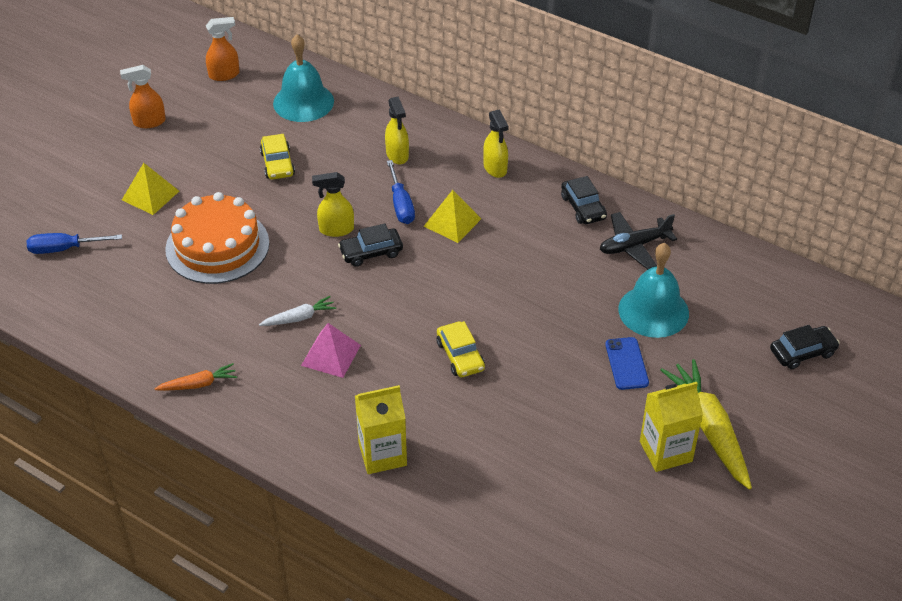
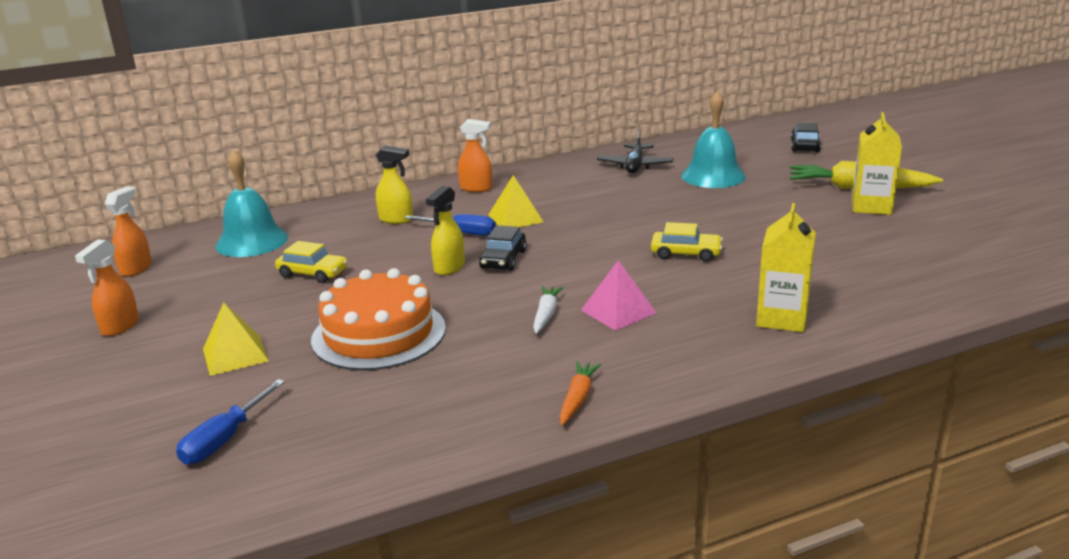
camera: 55 degrees left, 20 degrees down
yellow spray bottle [483,109,509,178] -> orange spray bottle [458,119,492,192]
black car [561,176,607,224] -> none
blue phone [605,337,649,390] -> none

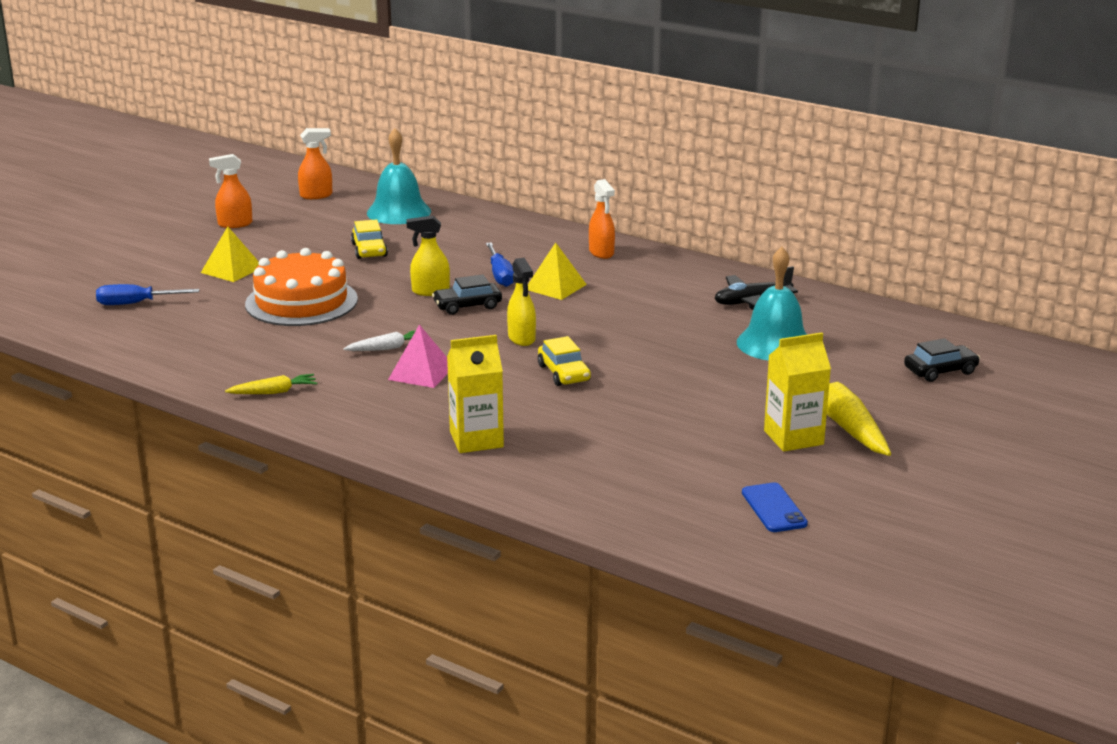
camera: 55 degrees right, 0 degrees up
yellow spray bottle [376,146,413,224] -> yellow spray bottle moved to [507,258,536,346]
orange carrot [560,361,601,425] -> yellow carrot [225,374,317,394]
none -> blue phone [742,482,808,532]

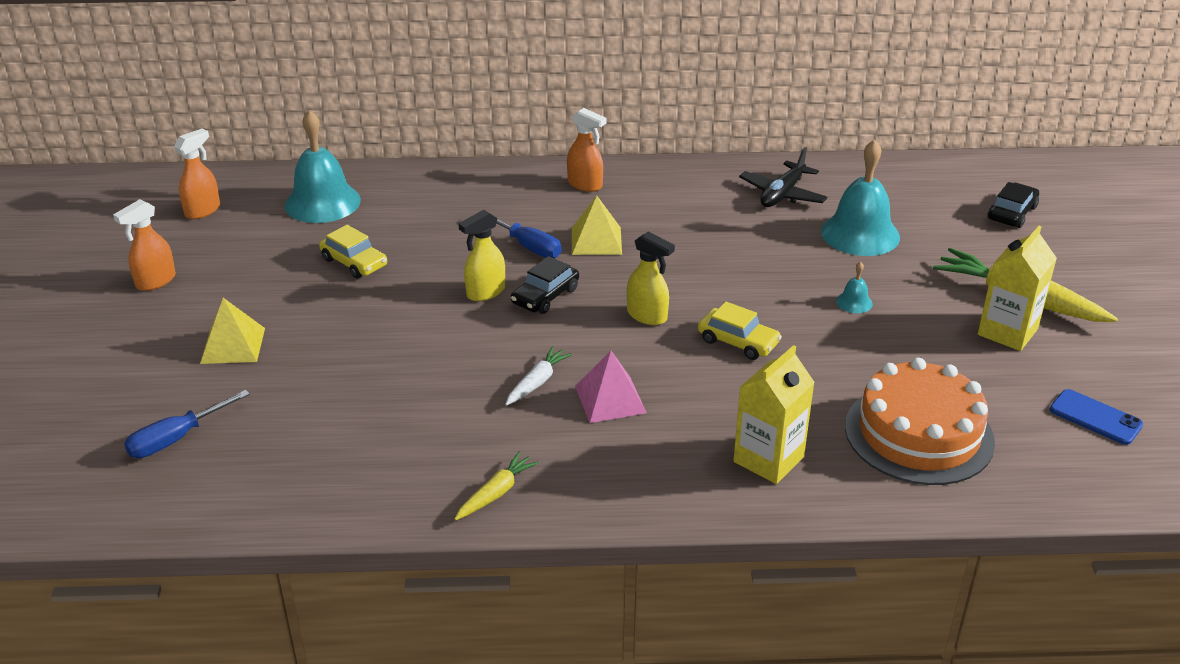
camera: 35 degrees left, 10 degrees up
orange cake [245,248,358,326] -> orange cake moved to [845,358,995,485]
none -> turquoise bell [836,261,873,313]

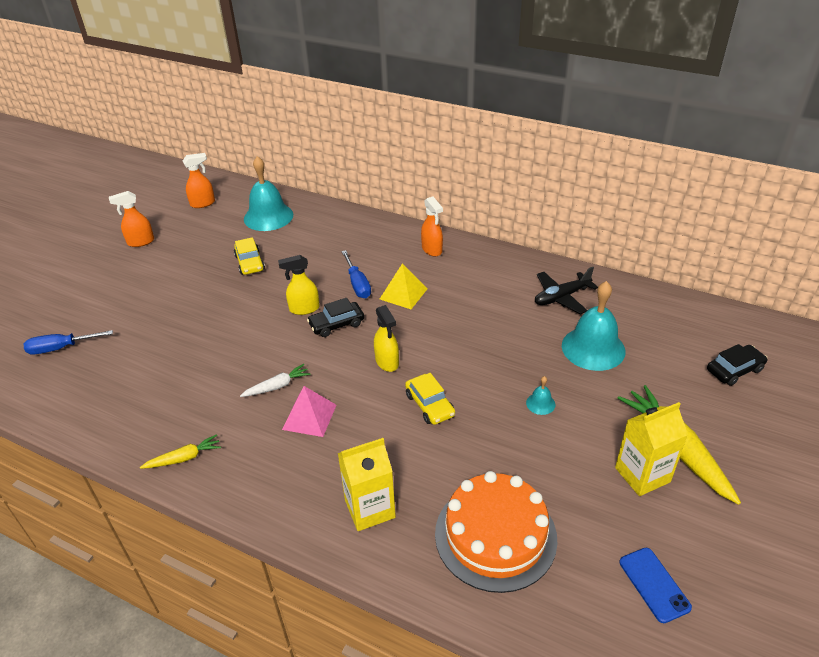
camera: 30 degrees right, 5 degrees up
yellow pyramid [200,298,265,364] -> none

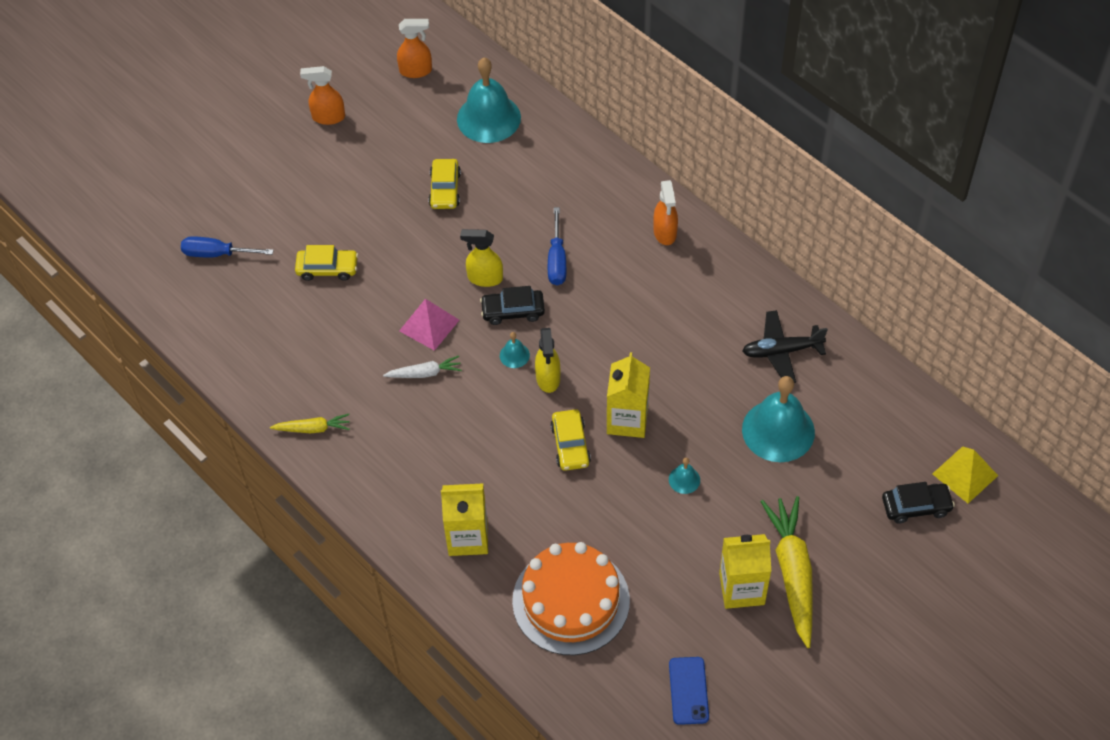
camera: 20 degrees right, 15 degrees up
pink pyramid [282,386,336,437] -> pink pyramid moved to [399,299,459,351]
yellow pyramid [380,263,428,309] -> yellow pyramid moved to [933,446,998,503]
none -> yellow car [295,245,358,281]
none -> turquoise bell [500,332,530,368]
none -> yellow carton [607,352,650,438]

